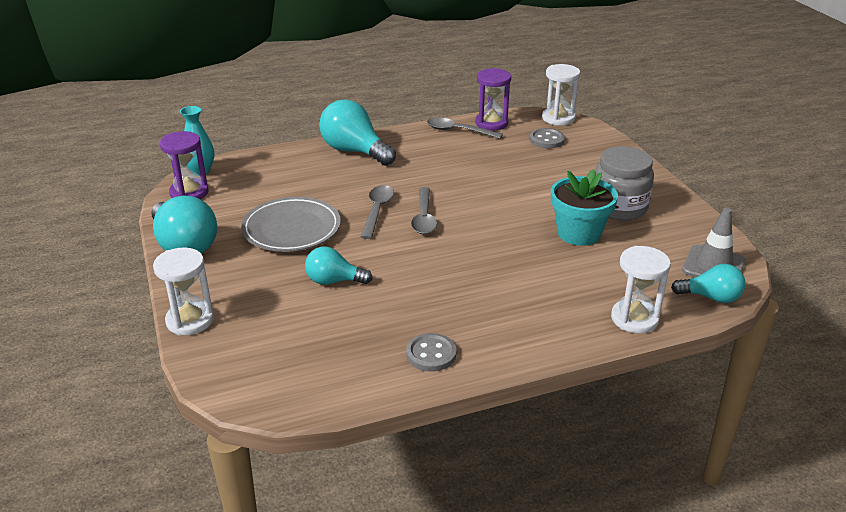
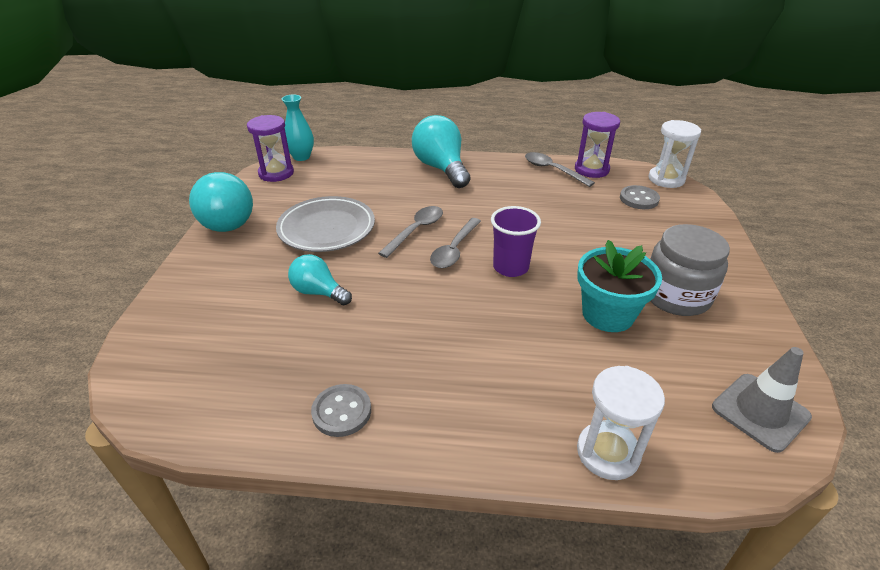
camera: 25 degrees right, 5 degrees up
white hourglass [153,248,214,335] -> none
turquoise light bulb [671,264,745,303] -> none
none -> purple cup [491,206,541,277]

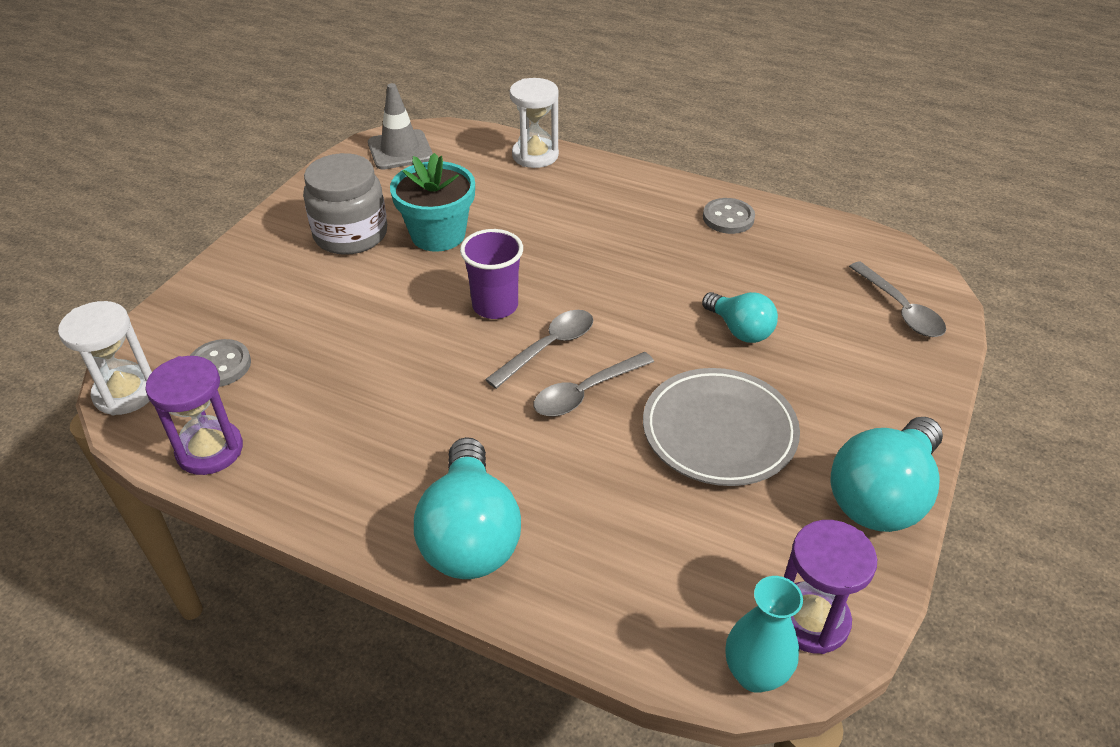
camera: 160 degrees left, 5 degrees up
turquoise light bulb [189,172,253,232] -> turquoise light bulb turned 150 degrees counterclockwise [831,417,943,532]
grey spoon [525,152,595,187] -> grey spoon moved to [849,261,946,337]

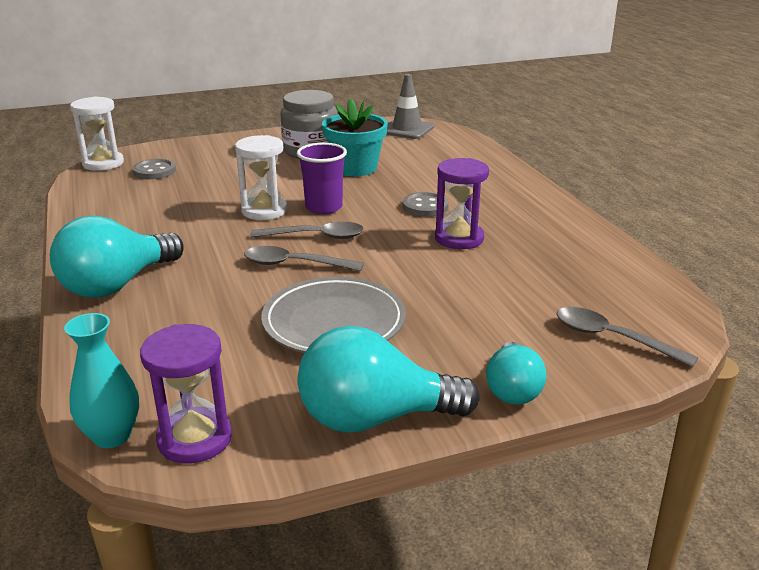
camera: 45 degrees right, 15 degrees down
purple hourglass [145,356,243,475] -> purple hourglass moved to [435,158,489,249]
white hourglass [510,78,559,168] -> white hourglass moved to [235,135,287,220]
turquoise light bulb [702,292,778,343] -> turquoise light bulb moved to [486,342,546,405]
grey button [703,198,755,234] -> grey button moved to [403,192,449,217]
grey spoon [849,261,946,337] -> grey spoon turned 105 degrees clockwise [557,307,698,367]

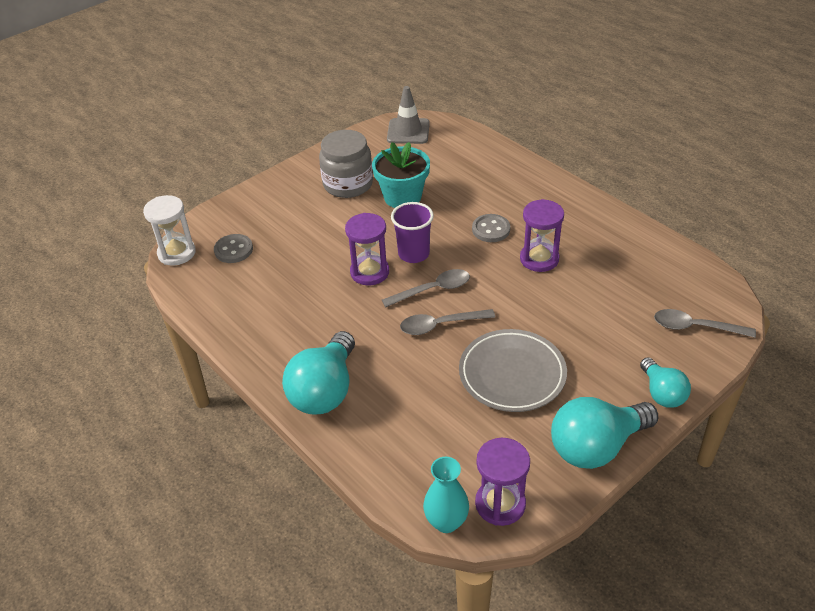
camera: 20 degrees left, 15 degrees up
white hourglass [235,135,287,220] -> purple hourglass [345,213,389,285]

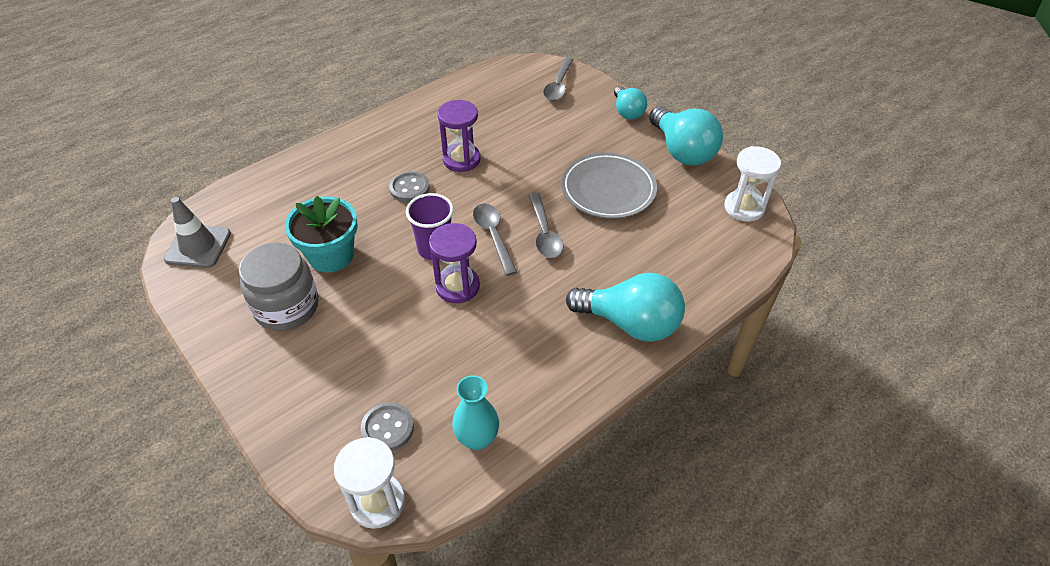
camera: 90 degrees left, 5 degrees up
turquoise vase [423,457,469,533] -> turquoise vase moved to [452,375,499,450]
purple hourglass [475,438,530,526] -> white hourglass [724,146,781,222]
turquoise light bulb [640,357,691,408] -> turquoise light bulb turned 90 degrees clockwise [614,86,647,120]

